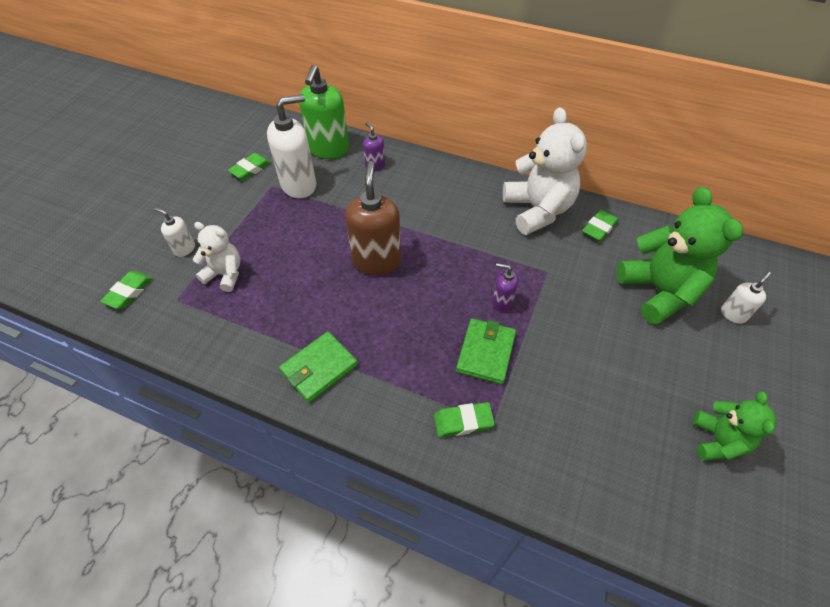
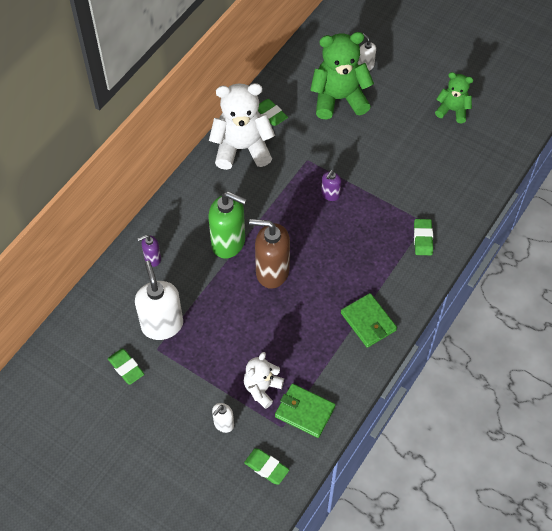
camera: 80 degrees left, 5 degrees up
green soap dispenser [299,65,349,159] -> green soap dispenser moved to [208,191,247,259]
green wallet [456,319,516,384] -> green wallet moved to [275,384,335,438]

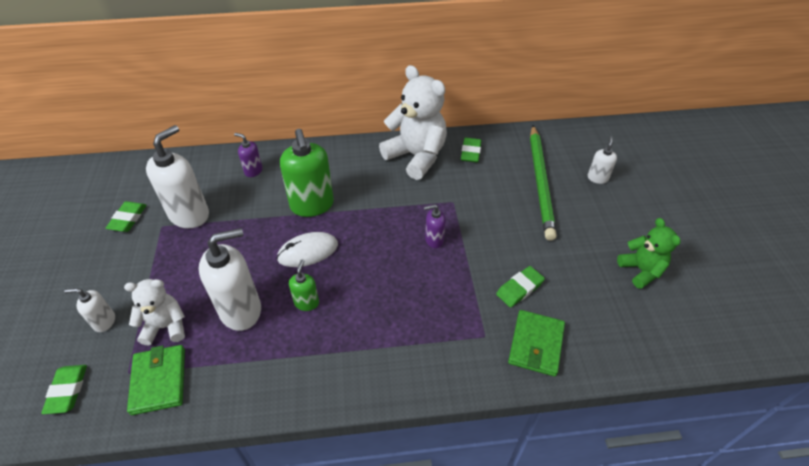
camera: 50 degrees right, 10 degrees down
brown soap dispenser [249,219,290,289] -> white mouse [277,232,338,267]
green teddy bear [310,32,374,119] -> green pencil [530,126,557,241]
green wallet [341,293,397,348] -> green wallet moved to [508,310,565,377]
green eraser [414,219,433,255] -> green eraser moved to [496,266,545,308]
none -> white soap dispenser [199,228,261,331]
none -> green soap dispenser [289,259,319,311]

